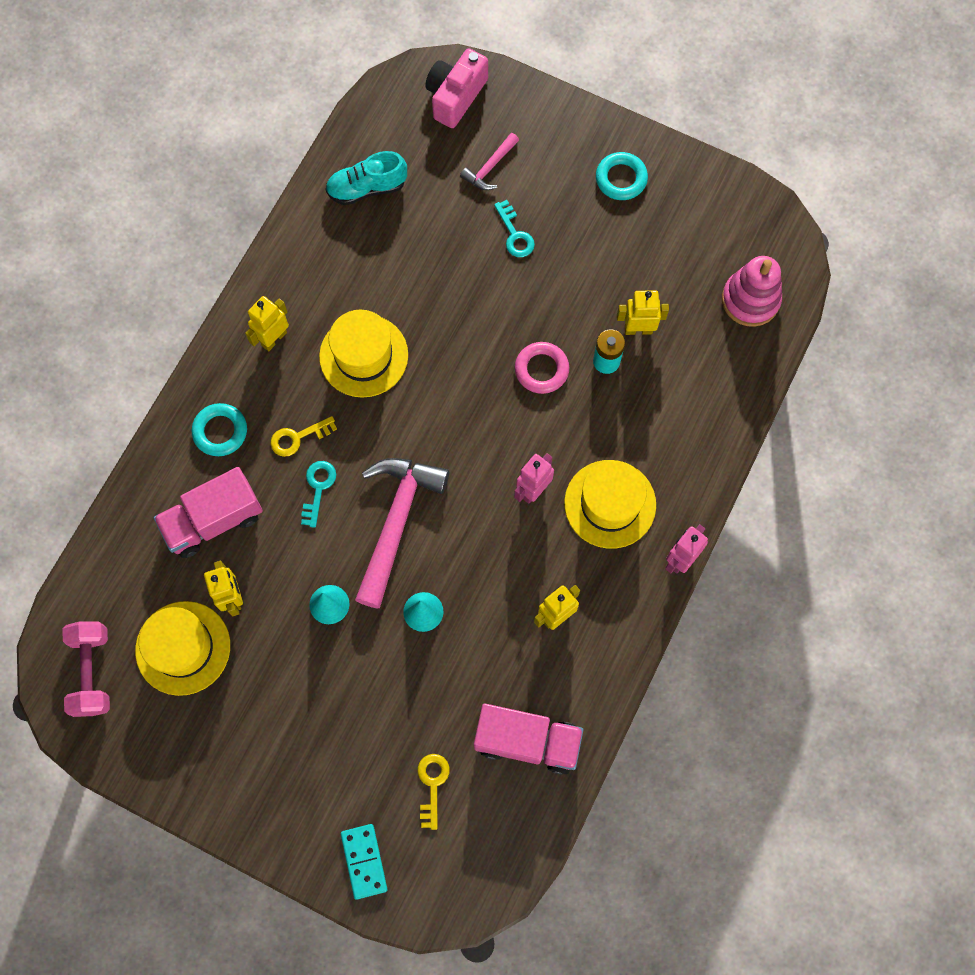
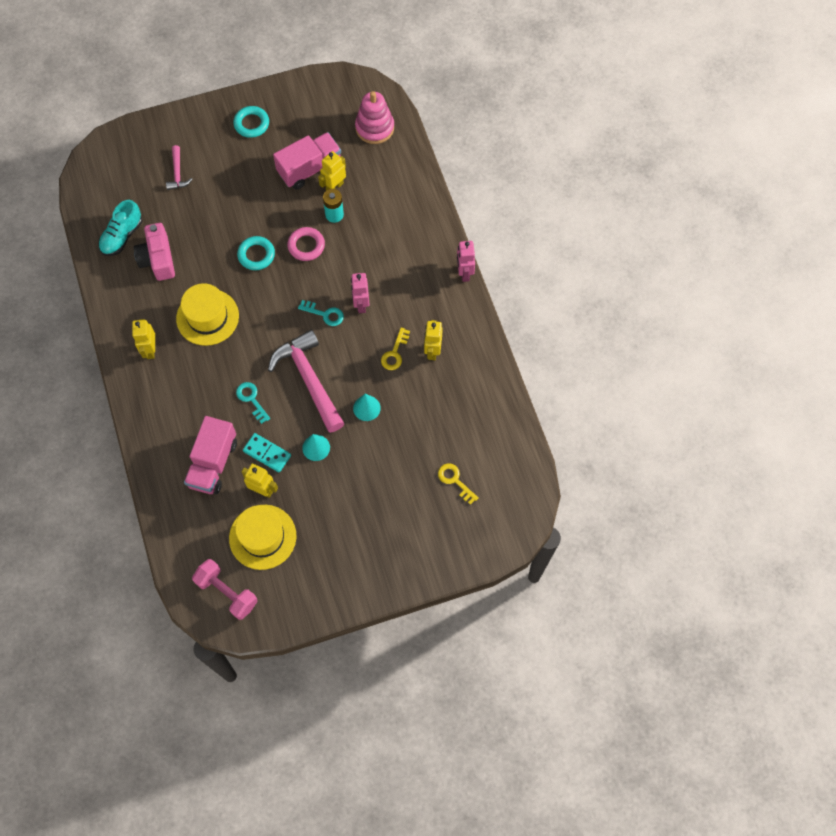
camera: 45 degrees left, 5 degrees down
turquoise ring [192,403,247,456] -> turquoise ring moved to [237,236,275,270]
yellow key [270,416,337,457] -> yellow key moved to [381,328,410,370]
turquoise domino [341,824,387,900] -> turquoise domino moved to [243,433,291,473]
pink camera [425,48,488,128] -> pink camera moved to [134,223,175,281]
pink truck [474,703,583,775] -> pink truck moved to [273,132,341,190]
turquoise key [494,200,535,257] -> turquoise key moved to [298,300,344,326]
yellow hat [564,460,656,549] -> none

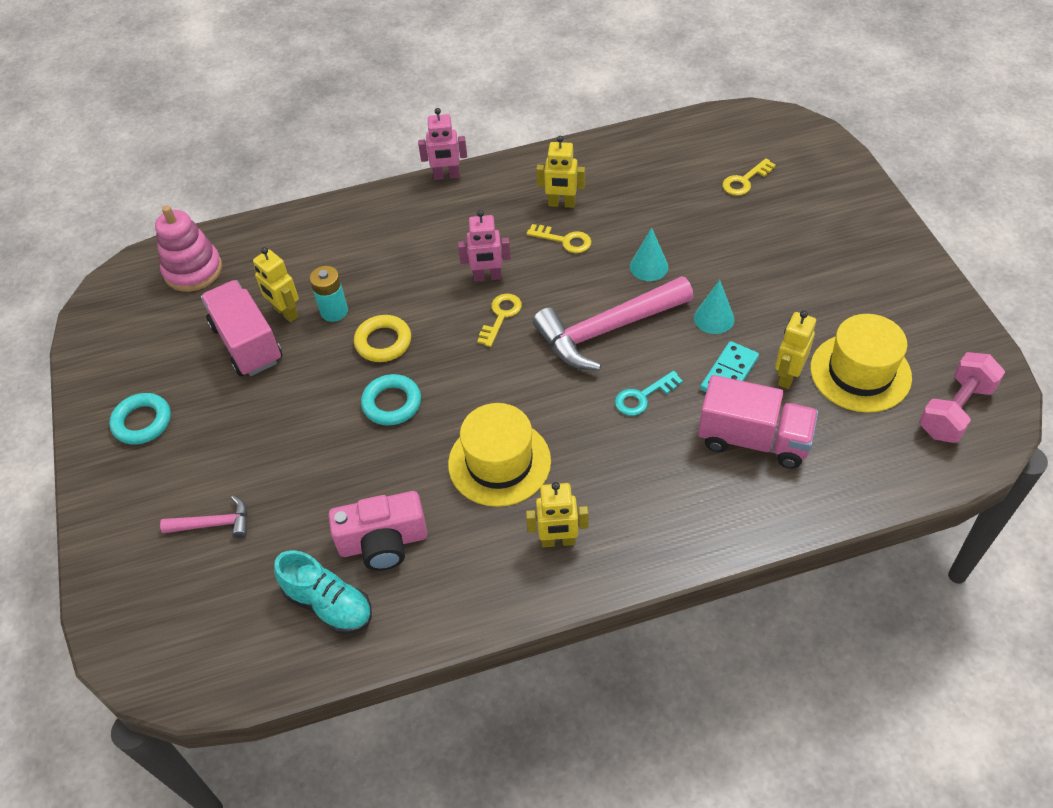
camera: 85 degrees left, 15 degrees down
pink ring [287,227,325,261] -> yellow ring [354,315,411,362]
turquoise key [298,300,344,326] -> yellow key [477,293,522,347]

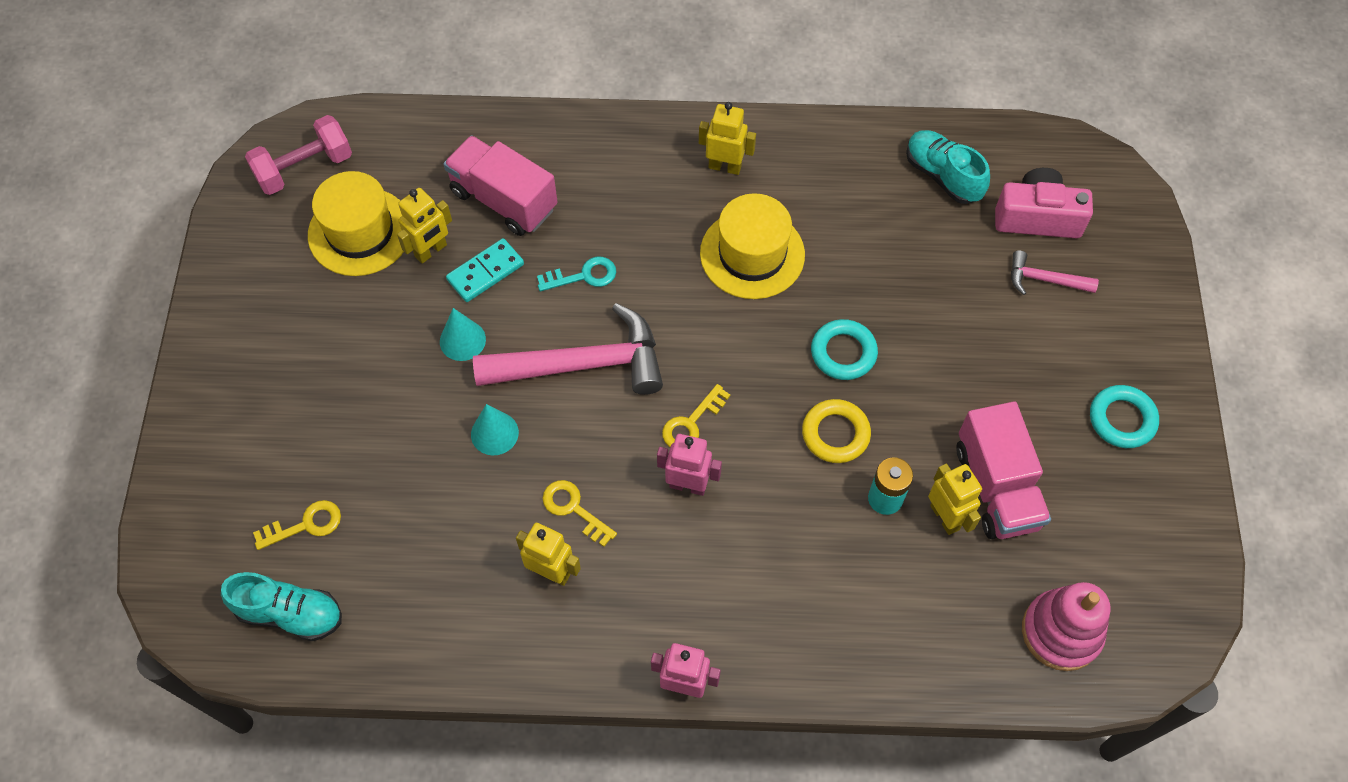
camera: 165 degrees left, 10 degrees up
pink camera [328,491,427,571] -> pink camera moved to [995,168,1093,238]
none -> turquoise shoe [221,572,342,641]

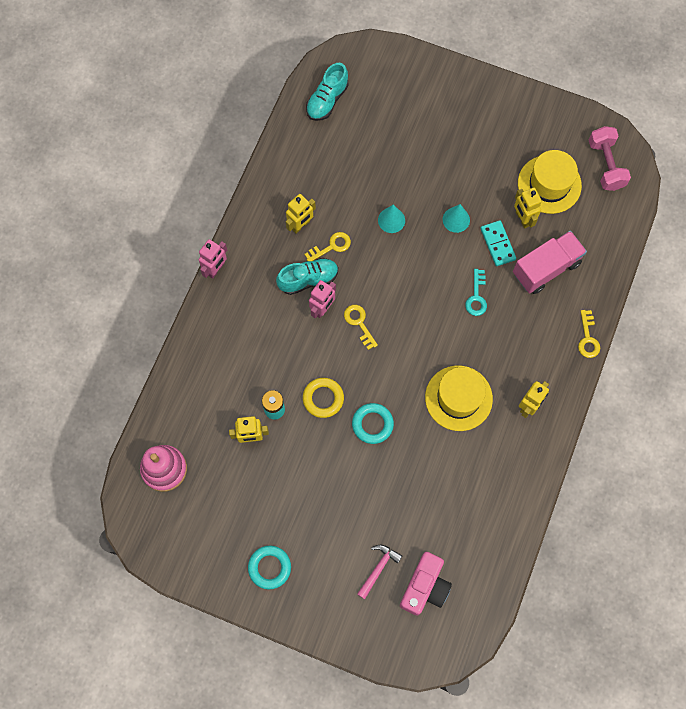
camera: 110 degrees right, 10 degrees up
yellow key [253,500,341,550] -> yellow key moved to [578,310,600,358]
pink hammer [473,303,663,395] -> none
turquoise shoe [906,130,990,204] -> turquoise shoe moved to [276,258,338,295]
pink truck [957,401,1051,539] -> none

